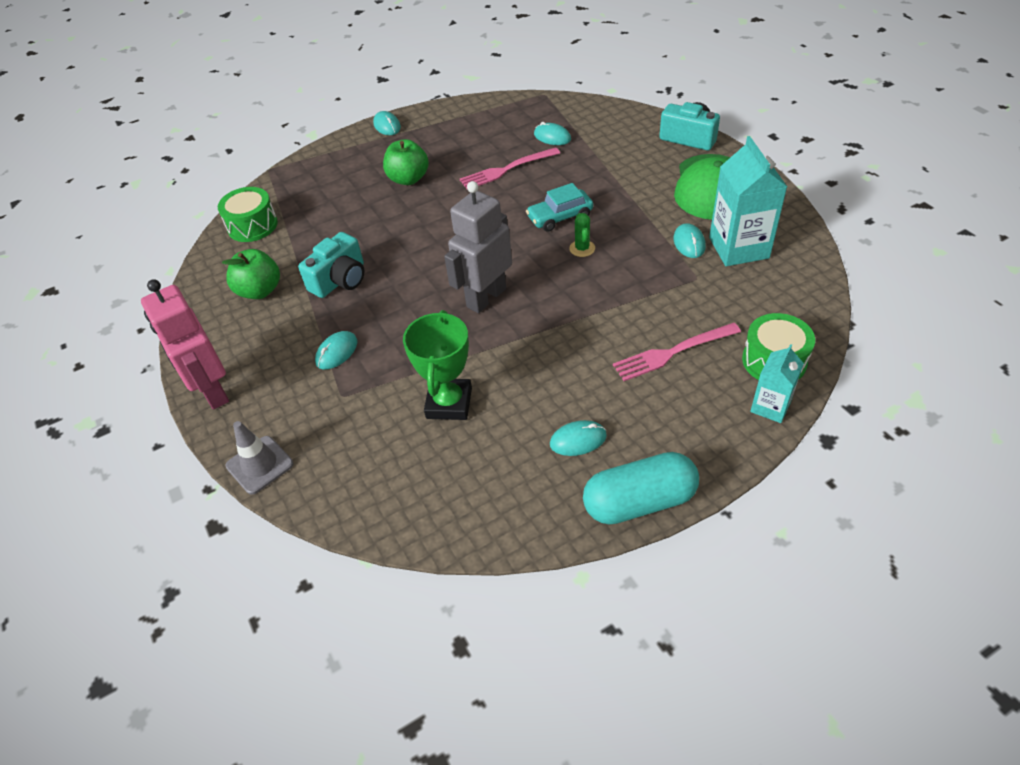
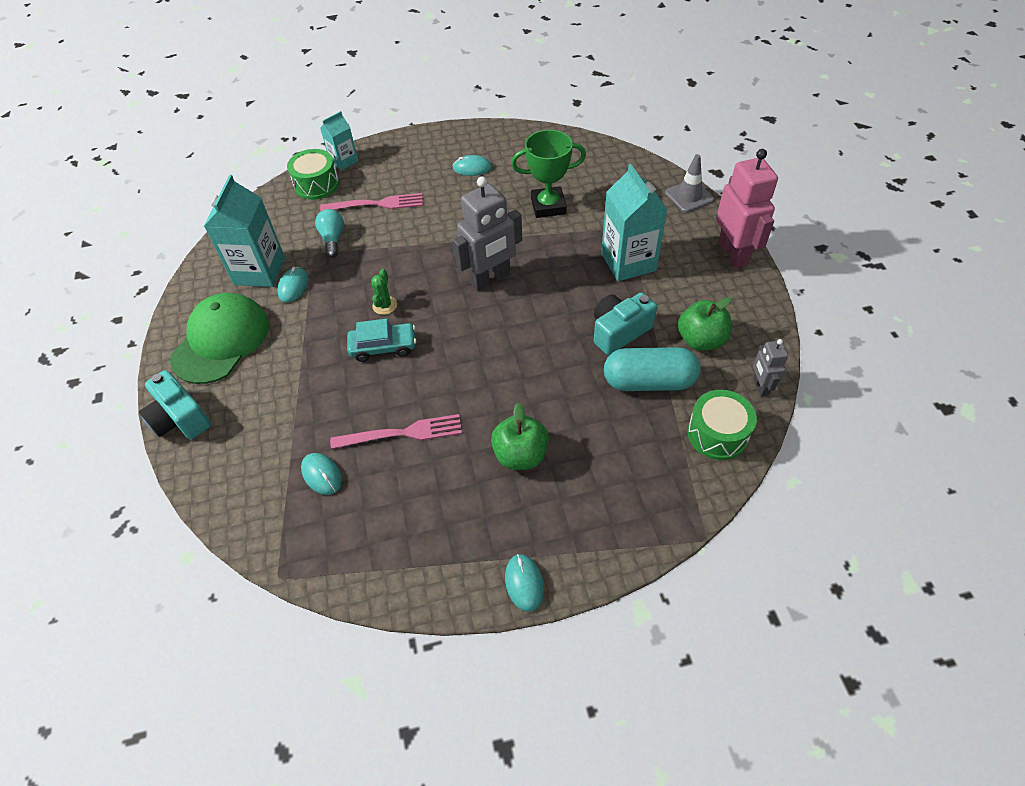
camera: 165 degrees left, 5 degrees up
turquoise mouse [315,331,357,369] -> turquoise carton [601,164,668,281]
green trophy [403,310,472,420] -> green trophy turned 60 degrees clockwise [511,130,586,218]
turquoise capsule [583,452,699,525] -> turquoise capsule moved to [604,347,701,391]
none -> turquoise light bulb [315,209,344,258]
none -> grey robot [753,339,788,397]

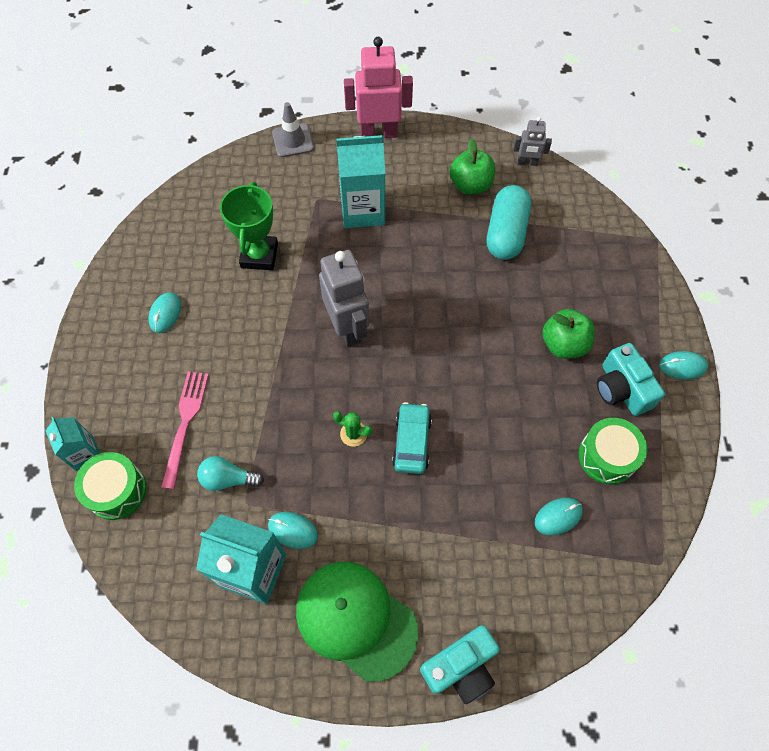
camera: 80 degrees left, 10 degrees up
pink fork [330,414,462,449] -> none
turquoise camera [594,292,657,355] -> turquoise camera moved to [597,343,665,416]
green drum [687,390,757,460] -> green drum moved to [579,418,647,484]

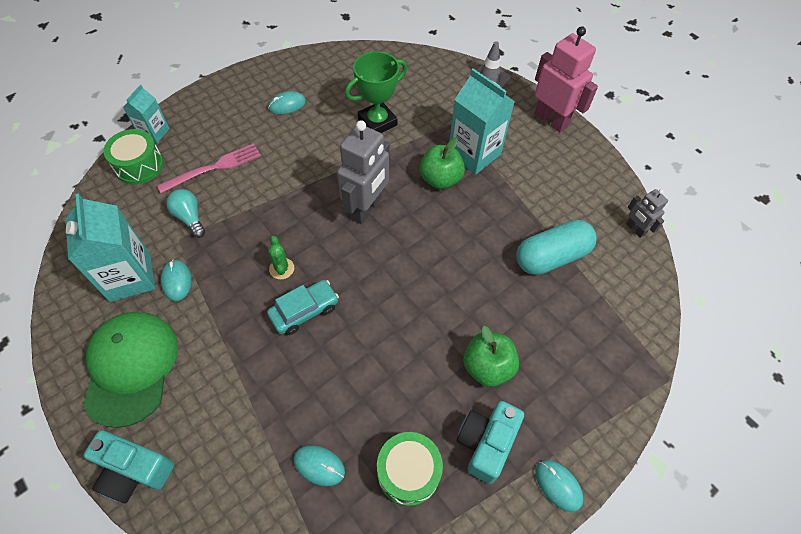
camera: 50 degrees right, 5 degrees down
green apple [450,138,495,195] -> green apple moved to [419,137,465,189]

